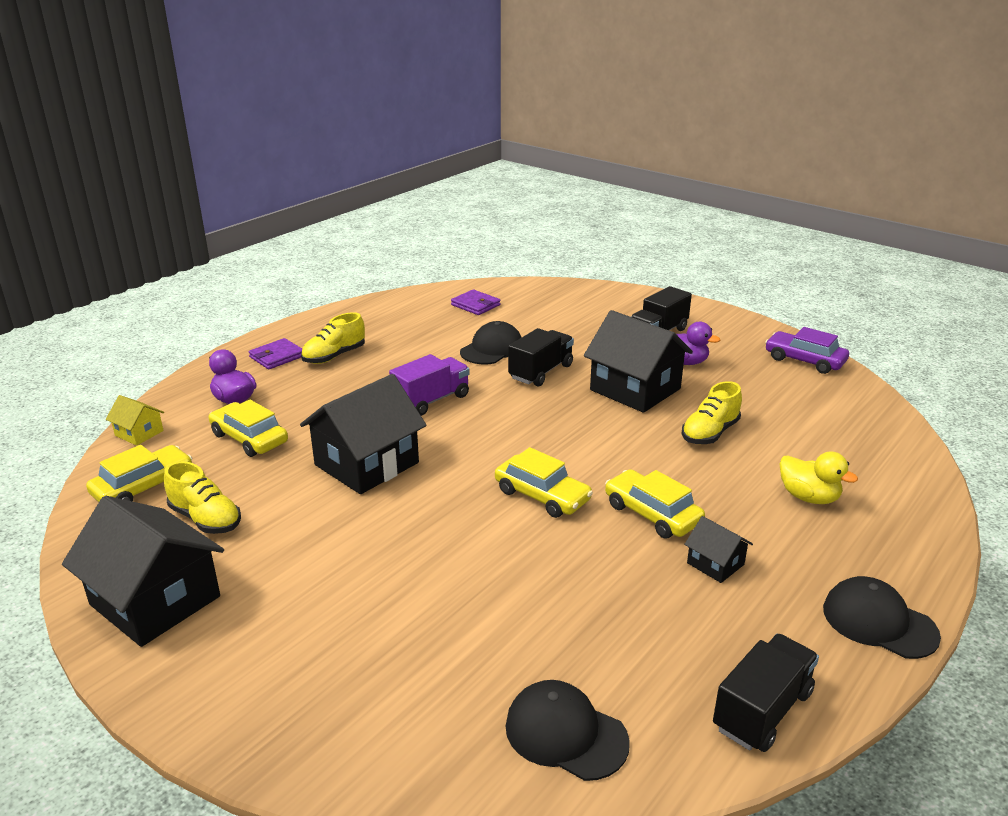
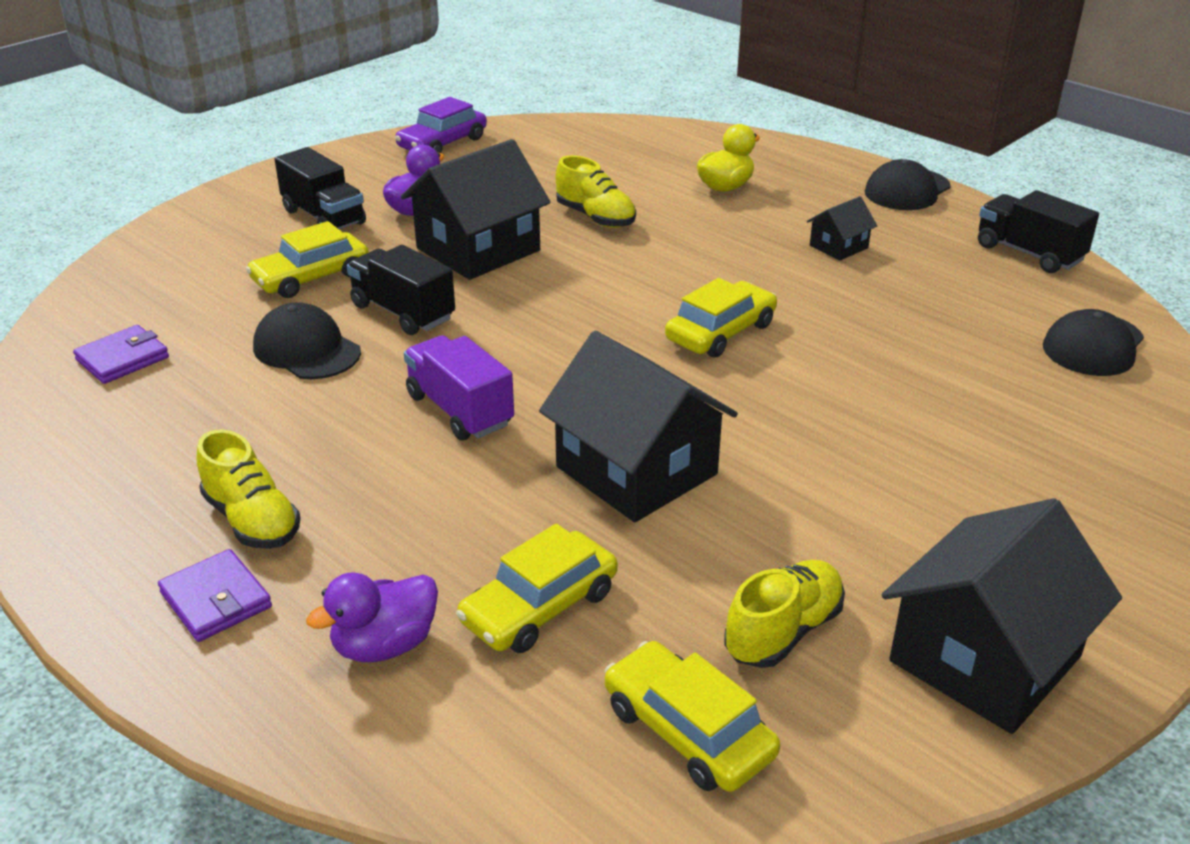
camera: 85 degrees left, 5 degrees up
yellow house [106,395,164,446] -> none
yellow car [605,469,705,539] -> yellow car moved to [246,221,369,298]

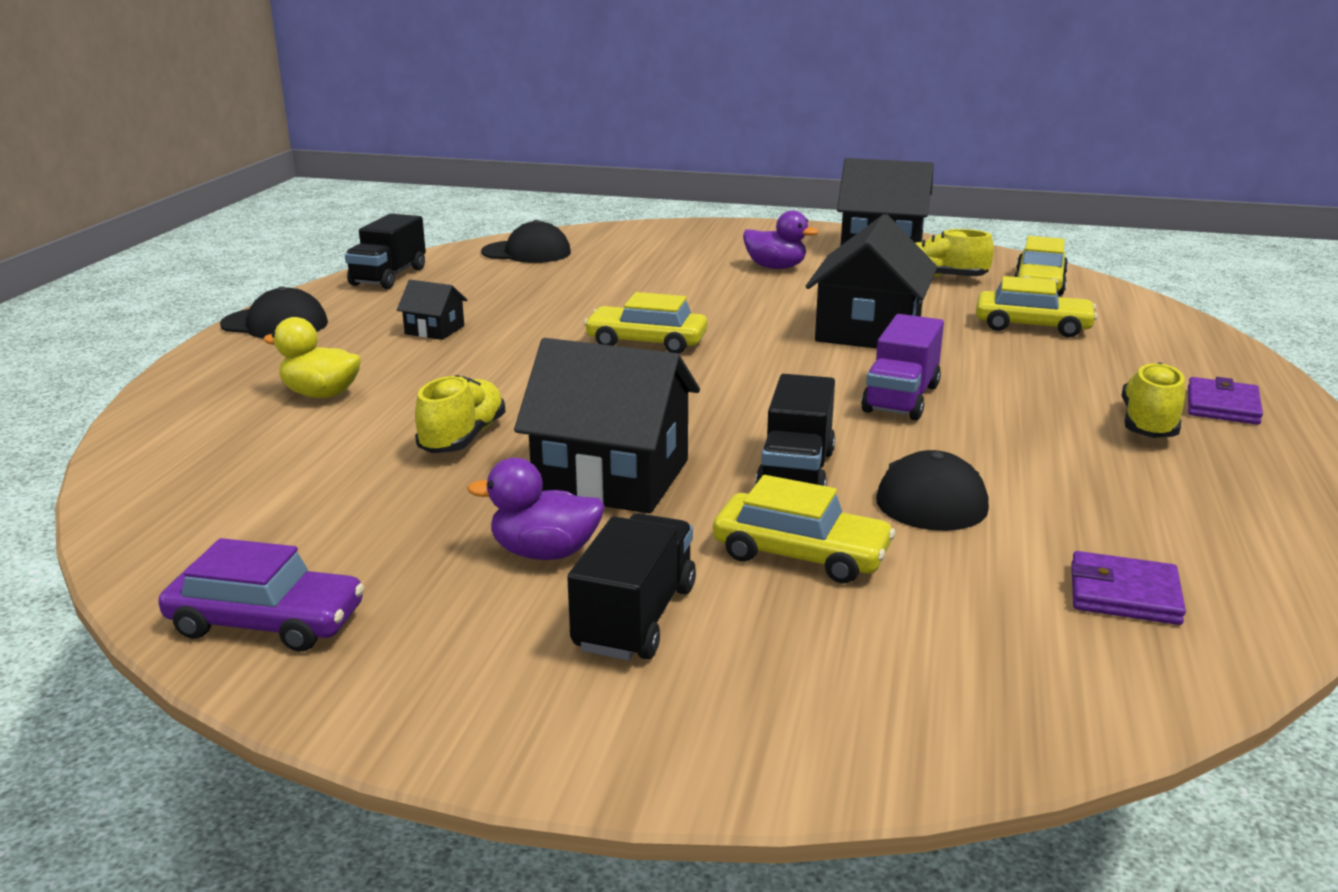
camera: 120 degrees left, 10 degrees down
purple duck [306,572,438,662] -> purple duck moved to [743,210,818,269]

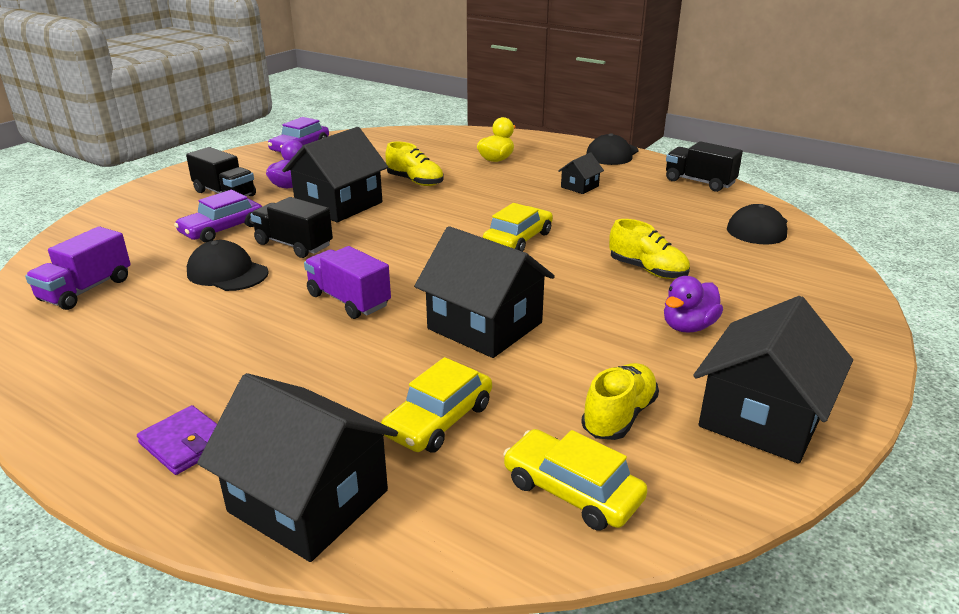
camera: 110 degrees right, 5 degrees up
yellow car [713,475,895,583] -> purple car [174,190,262,243]
purple wallet [1071,551,1186,625] -> purple truck [25,226,131,310]
yellow shoe [1121,362,1185,438] -> yellow shoe moved to [609,219,690,279]
none -> black house [197,373,398,562]

